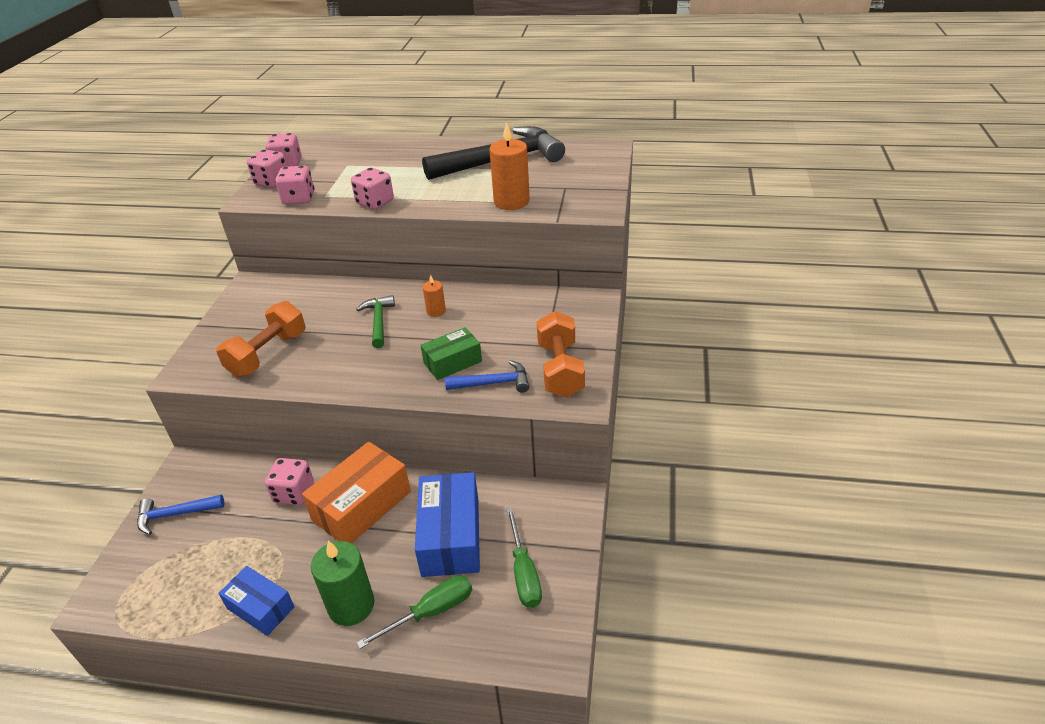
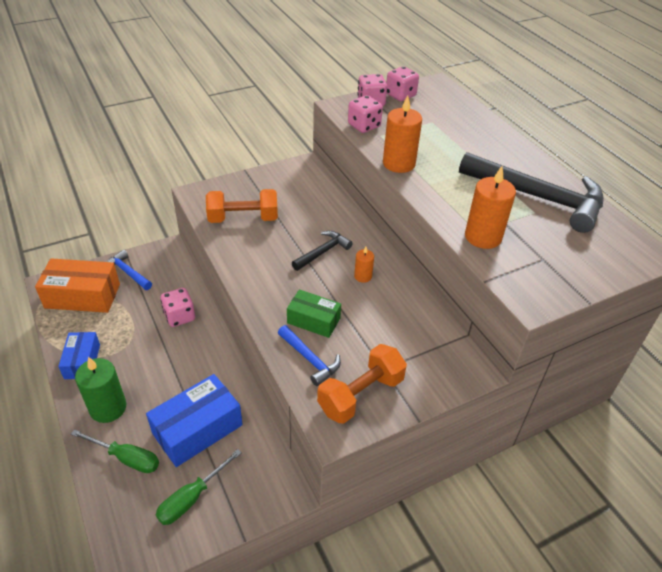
camera: 50 degrees right, 5 degrees up
orange box [302,441,411,543] -> orange box moved to [35,258,120,313]
pink dice [351,168,394,210] -> orange candle [383,95,422,173]
green hammer [356,295,395,348] -> black hammer [292,231,353,271]

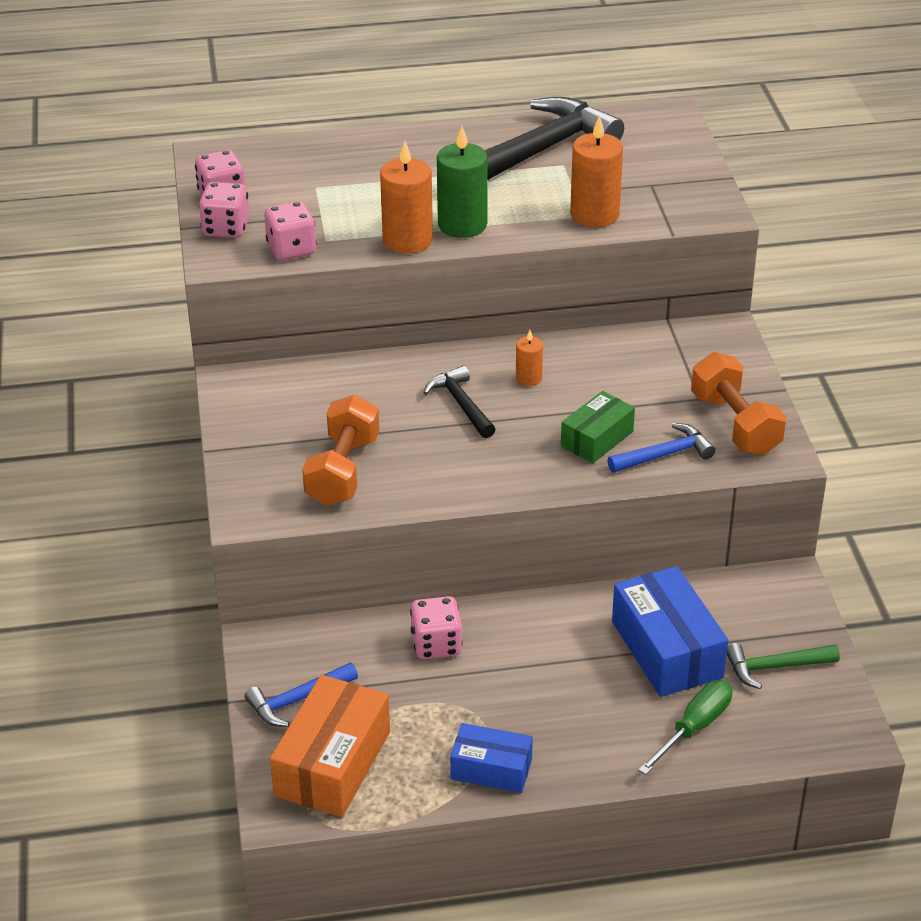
camera: 70 degrees left, 5 degrees down
green candle [75,357,126,423] -> green candle moved to [437,126,488,238]
green screwdriver [156,449,242,525] -> green hammer [727,643,840,689]

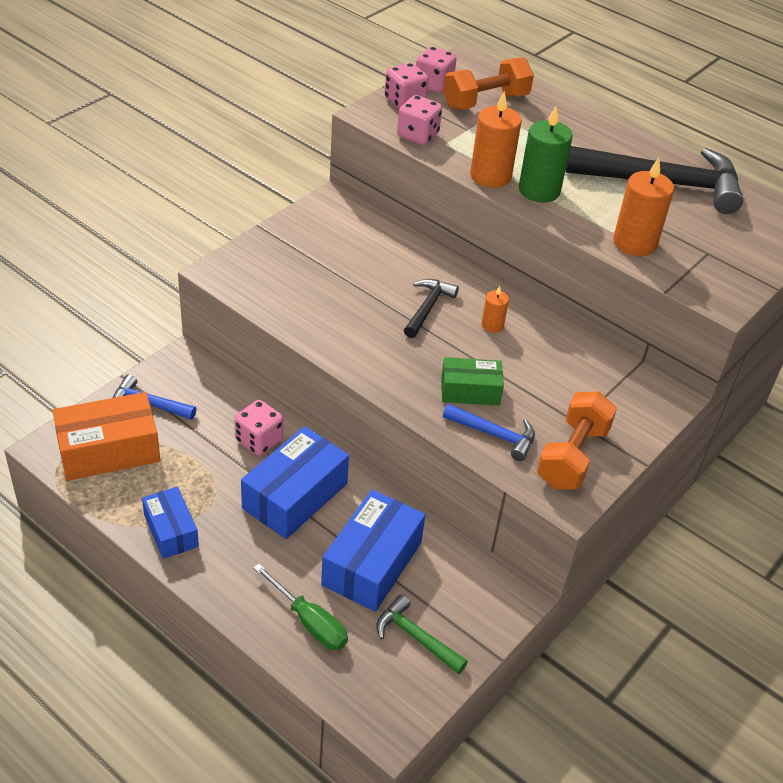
camera: 45 degrees right, 5 degrees up
orange dumbbell [302,395,379,506] -> orange dumbbell moved to [443,58,534,110]
green screwdriver [638,680,732,775] -> green screwdriver turned 45 degrees clockwise [253,564,348,650]
none -> blue box [241,426,349,539]

